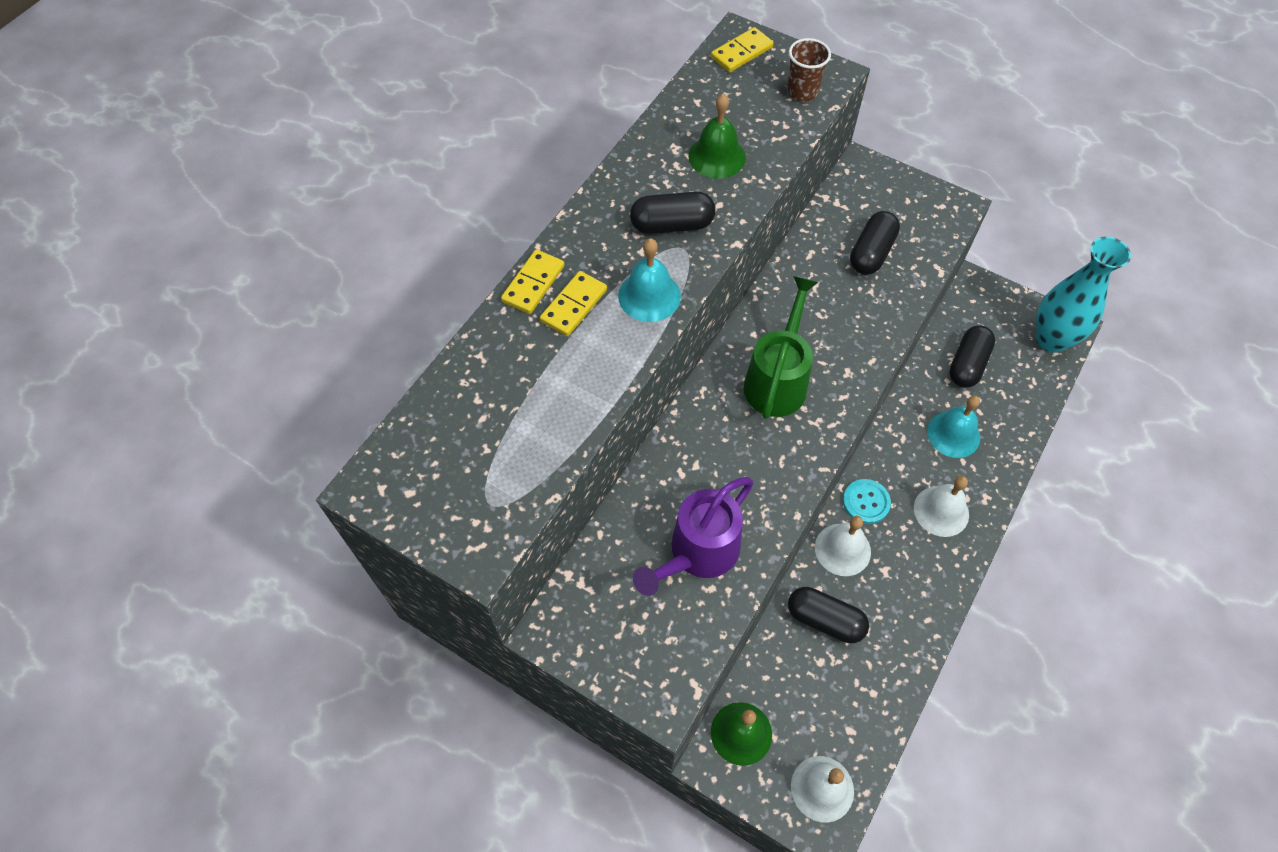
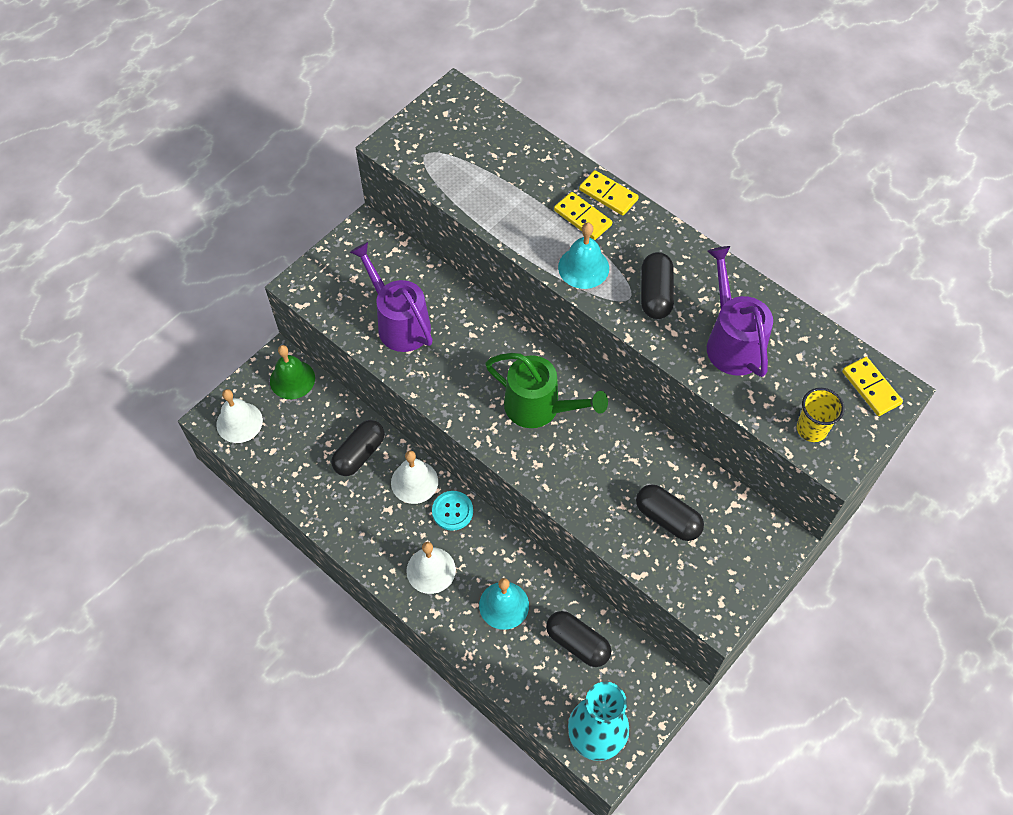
camera: 100 degrees right, 0 degrees up
green bell [688,94,746,179] -> purple watering can [707,246,773,377]
brown cup [787,38,831,102] -> yellow cup [797,388,845,442]

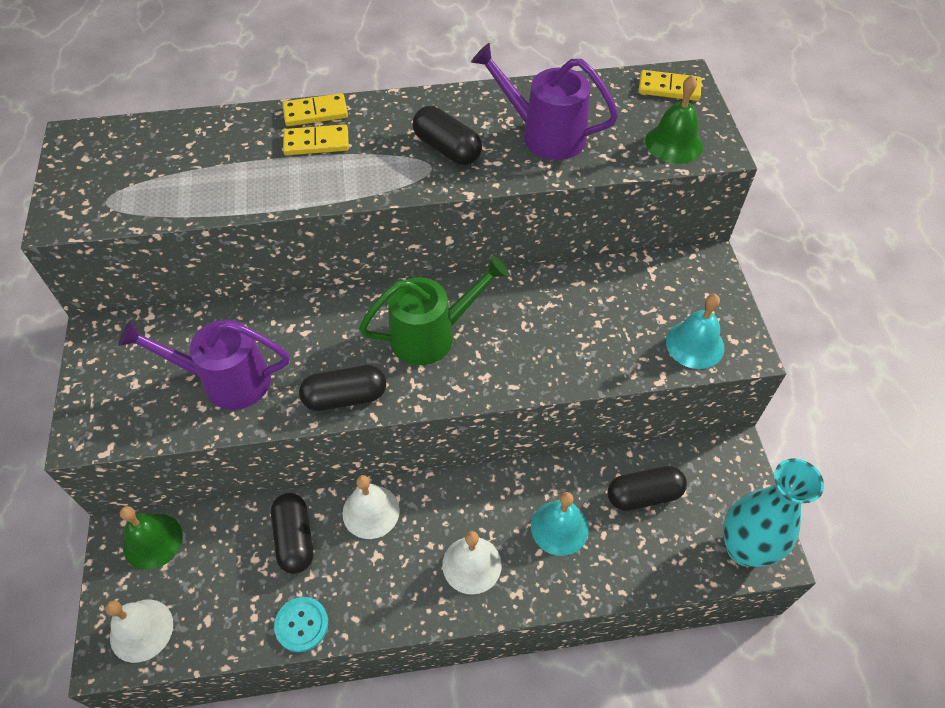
camera: 50 degrees left, 5 degrees down
turquoise button [432,491,473,531] -> turquoise button moved to [274,597,328,652]
turquoise bell [558,222,609,289] -> turquoise bell moved to [666,294,725,369]
black capsule [636,484,704,541] -> black capsule moved to [299,365,386,411]
yellow cup [797,388,845,442] -> green bell [645,75,703,164]

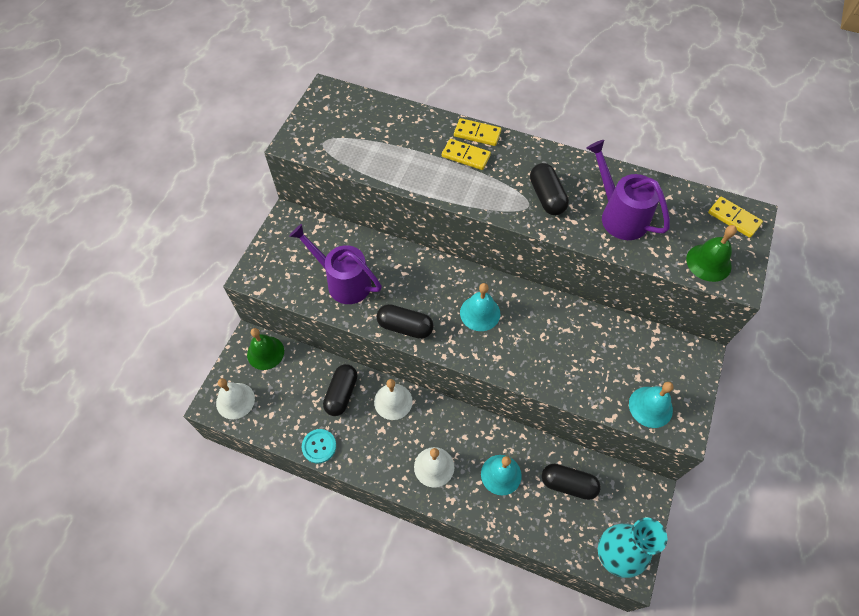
camera: 30 degrees right, 5 degrees up
green watering can [359,256,509,365] -> turquoise bell [460,283,500,331]

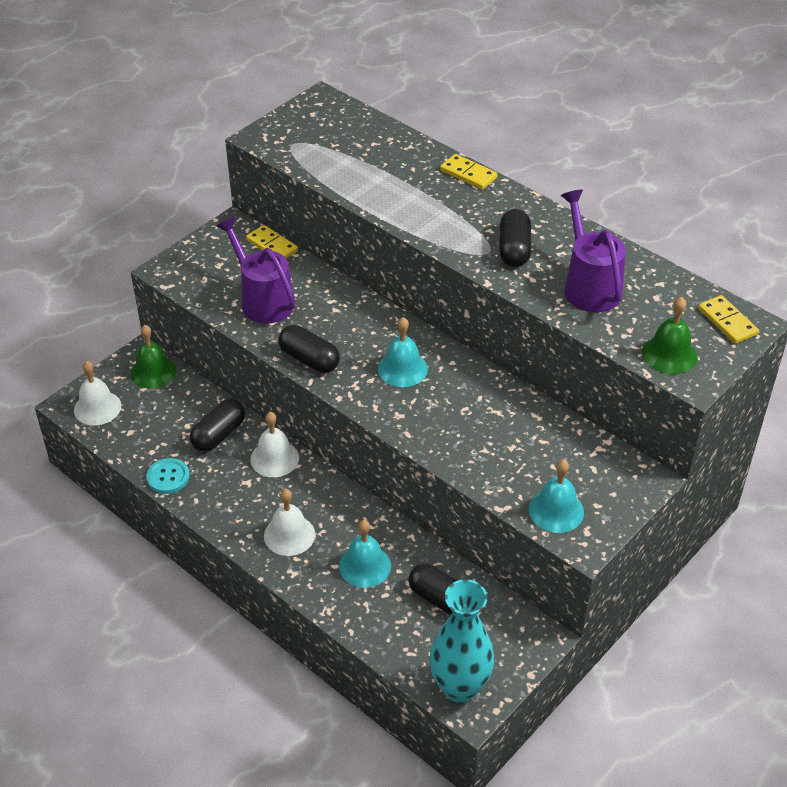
camera: 20 degrees right, 15 degrees down
yellow domino [442,139,491,170] -> yellow domino moved to [246,225,298,258]

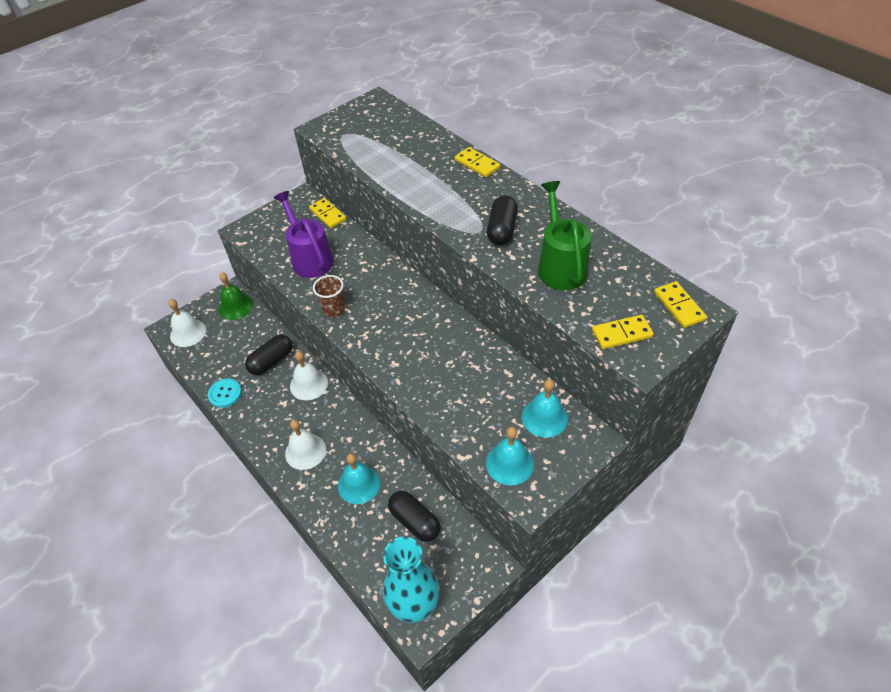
camera: 10 degrees right, 5 degrees up
black capsule [278,325,340,373] -> brown cup [313,275,345,318]
turquoise bell [378,317,428,387] -> turquoise bell moved to [522,379,568,438]
purple watering can [561,190,626,312] -> green watering can [538,181,591,290]
green bell [642,297,697,374] -> yellow domino [592,315,653,349]

